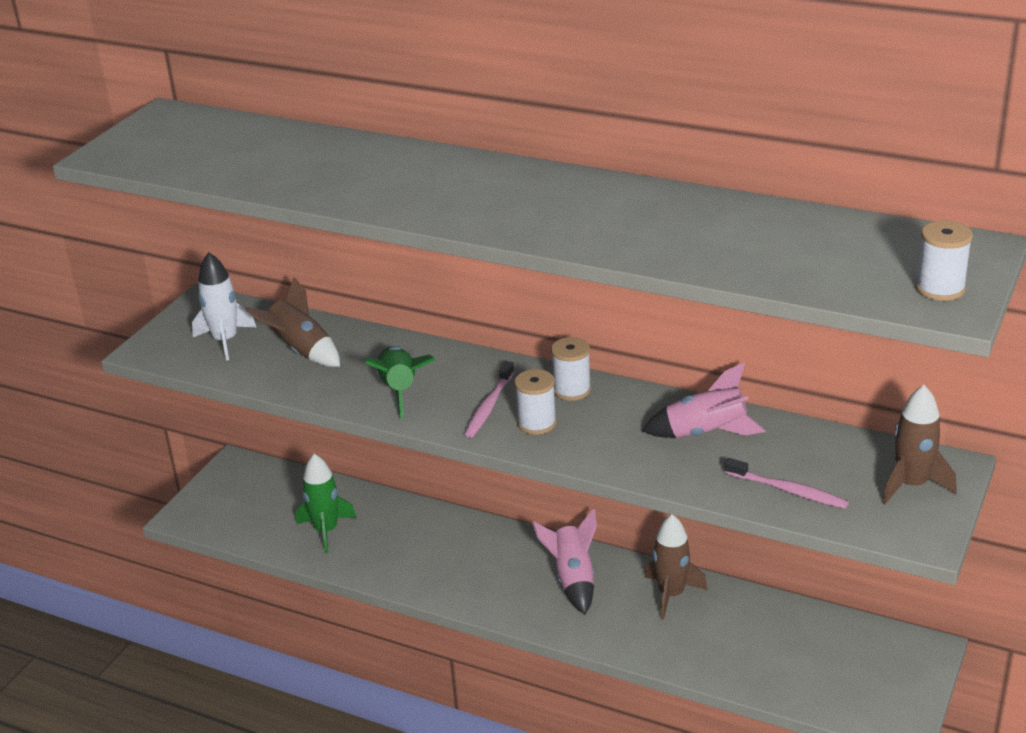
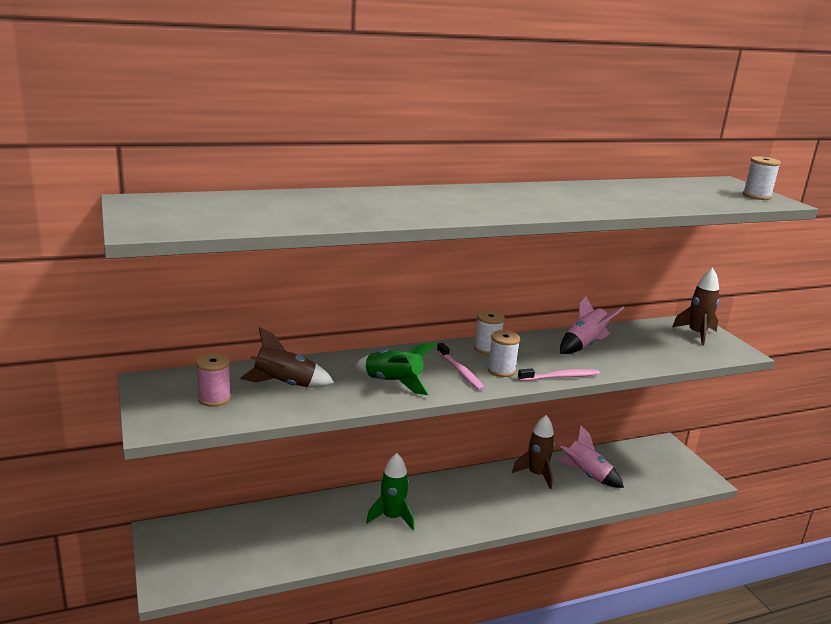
camera: 50 degrees left, 10 degrees down
white rocket [192,252,257,361] -> pink spool [196,353,231,407]
green rocket [296,454,356,553] -> green rocket moved to [366,453,414,530]
pink rocket [532,509,597,614] -> pink rocket moved to [556,425,624,488]
pink toothbrush [725,458,849,509] -> pink toothbrush moved to [518,369,600,381]

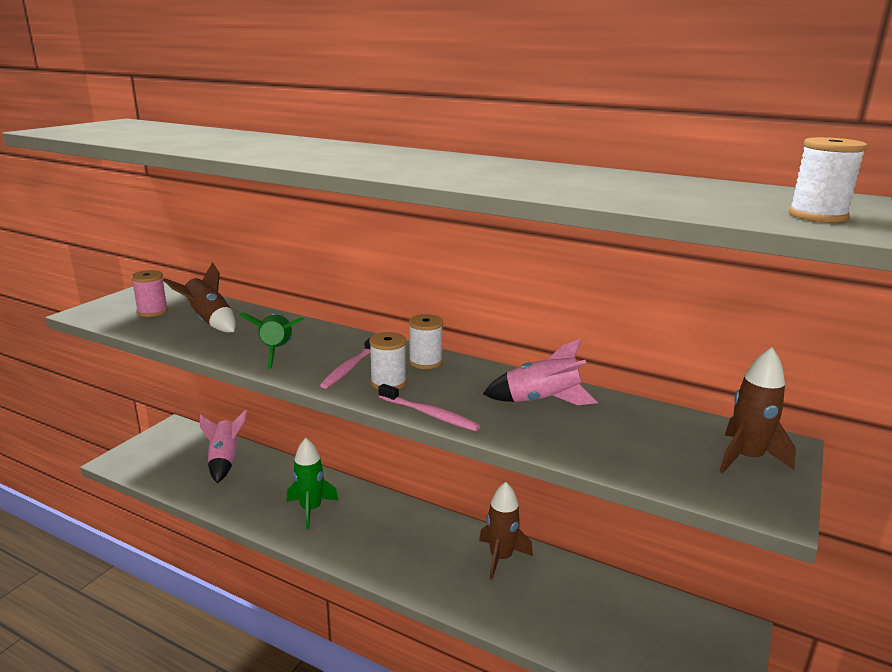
camera: 50 degrees right, 0 degrees up
pink rocket [556,425,624,488] -> pink rocket moved to [200,409,247,483]

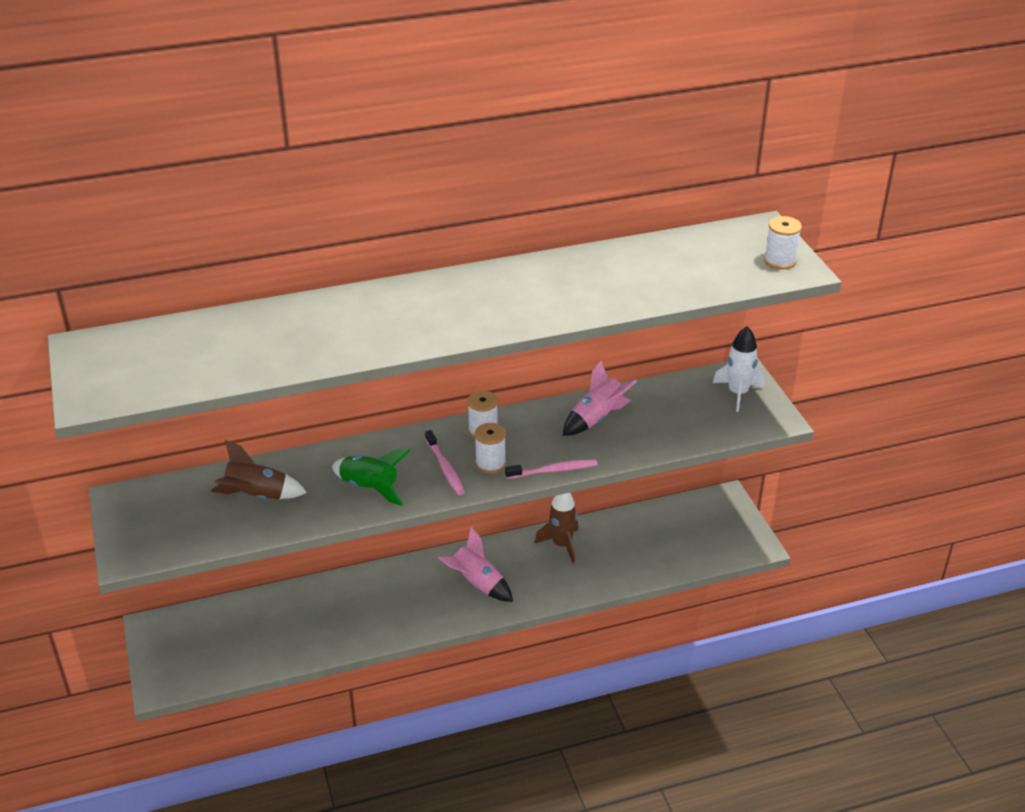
camera: 45 degrees left, 15 degrees up
pink spool [131,270,168,317] -> none
pink rocket [200,409,247,483] -> pink rocket moved to [438,527,513,602]
green rocket [286,438,339,529] -> none
brown rocket [719,347,796,474] -> white rocket [713,326,764,412]

